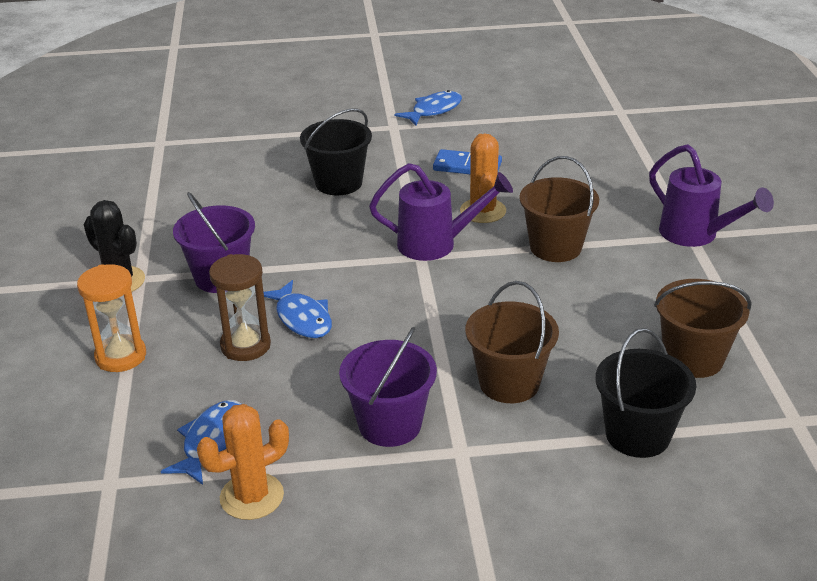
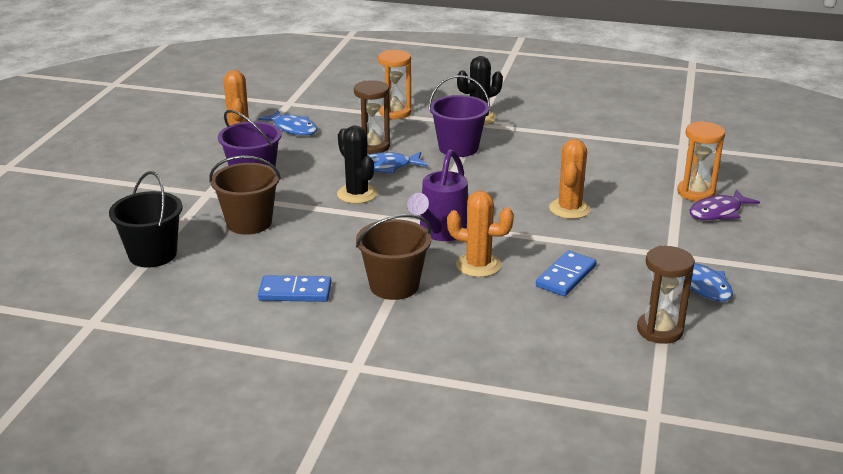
camera: 110 degrees right, 5 degrees down
black bucket [300,109,372,195] -> orange cactus [549,139,591,219]
purple watering can [649,144,774,247] -> none
brown bucket [654,279,752,378] -> none
none -> blue domino [258,275,332,302]
none -> black cactus [337,125,377,204]
none -> brown hourglass [637,246,695,344]
none -> orange hourglass [677,121,725,201]
none -> purple fish [689,189,760,220]

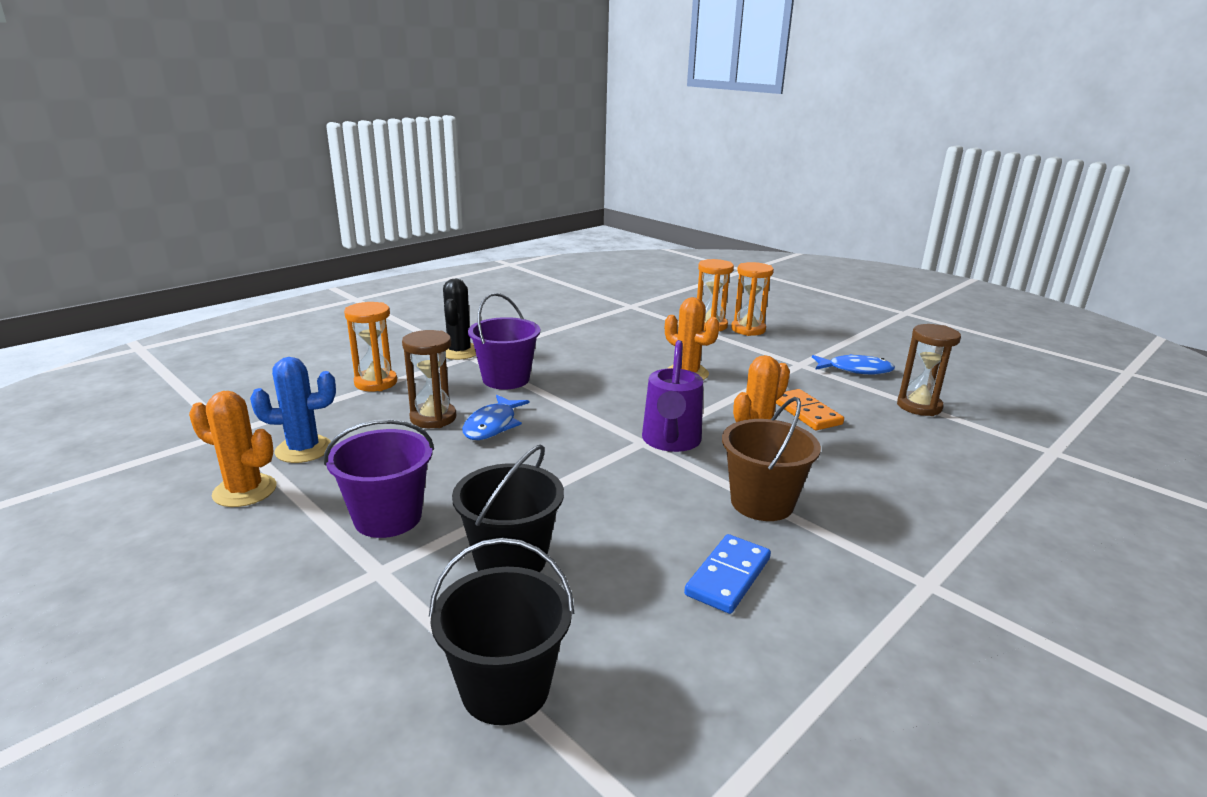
camera: 60 degrees left, 5 degrees down
brown bucket [209,156,281,235] -> black bucket [452,444,564,572]
blue fish [258,110,318,136] -> blue cactus [250,357,336,463]
black cactus [337,125,377,204] -> none
purple watering can [407,149,468,241] -> purple watering can turned 45 degrees clockwise [642,340,703,452]
blue domino [536,251,597,296] -> orange domino [776,389,844,430]
purple fish [689,189,760,220] -> orange hourglass [731,262,774,336]

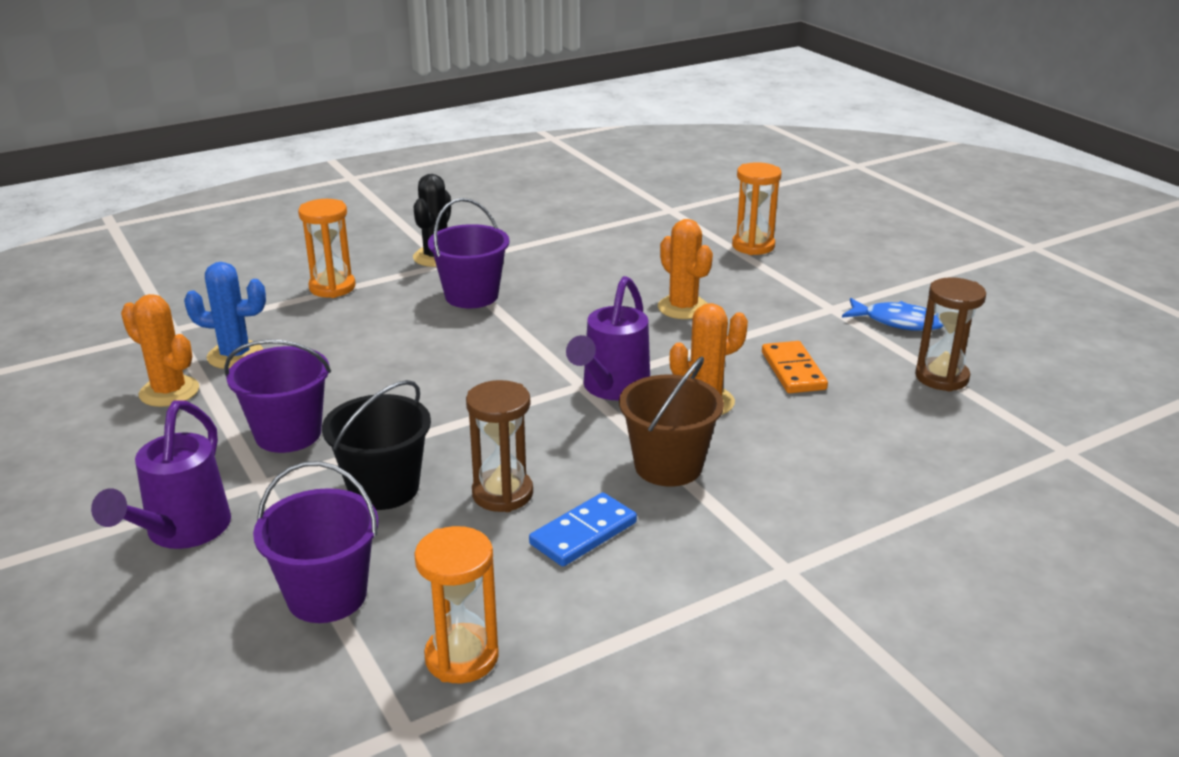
camera: 15 degrees right, 5 degrees up
brown hourglass [402,330,456,428] -> brown hourglass moved to [466,380,533,512]
black bucket [429,538,574,725] -> purple bucket [253,461,379,623]
blue fish [462,395,529,440] -> none
orange hourglass [731,262,774,336] -> orange hourglass moved to [414,526,499,683]
none -> purple watering can [91,400,231,549]

